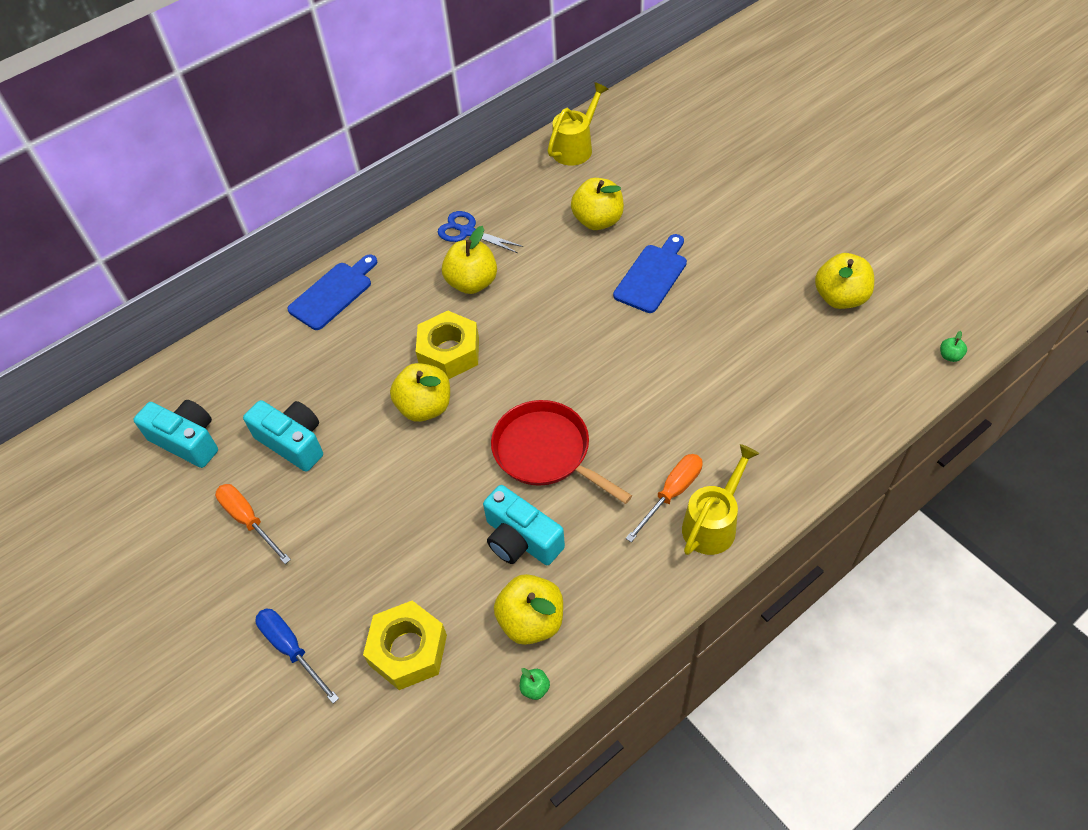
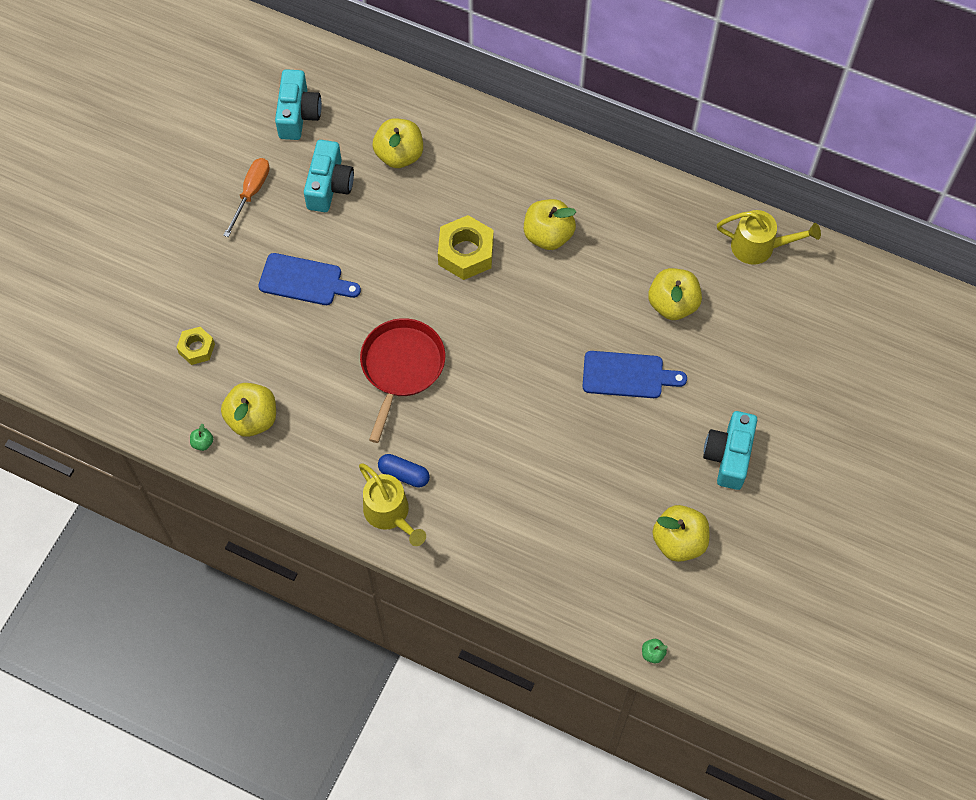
camera: 60 degrees right, 10 degrees up
blue screwdriver [255,608,339,704] -> none
blue cutting board [287,255,377,330] -> blue cutting board moved to [258,253,361,305]
yellow nut [363,600,447,690] -> yellow nut [176,327,215,365], size x0.59
yellow apple [390,363,450,422] -> yellow apple moved to [373,118,423,168]
blue scissors [438,211,523,253] -> none
turquoise camera [483,485,565,565] -> turquoise camera moved to [703,411,757,490]
orange screwdriver [626,454,702,542] -> blue capsule [378,454,430,488]
yellow watering can [682,444,759,555] -> yellow watering can turned 45 degrees clockwise [359,463,426,546]

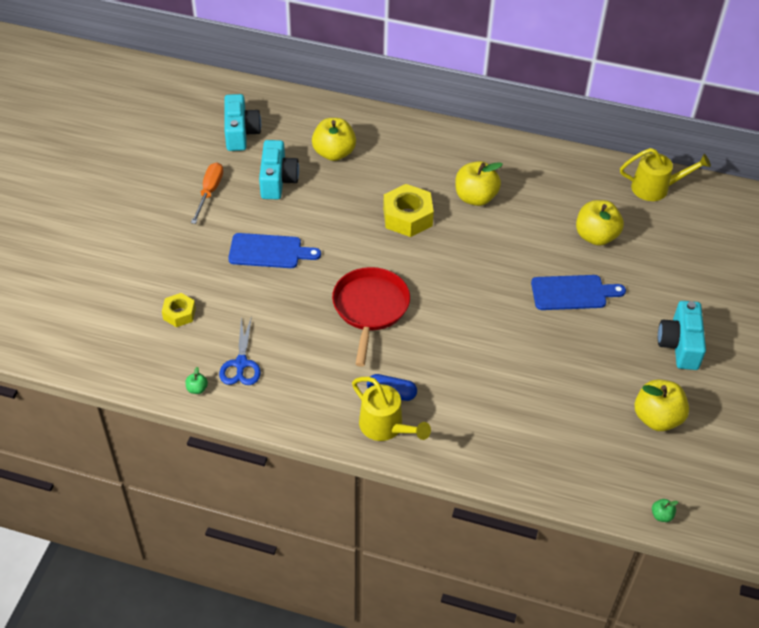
camera: 10 degrees left, 15 degrees down
yellow apple [221,383,276,437] -> blue scissors [219,316,261,385]

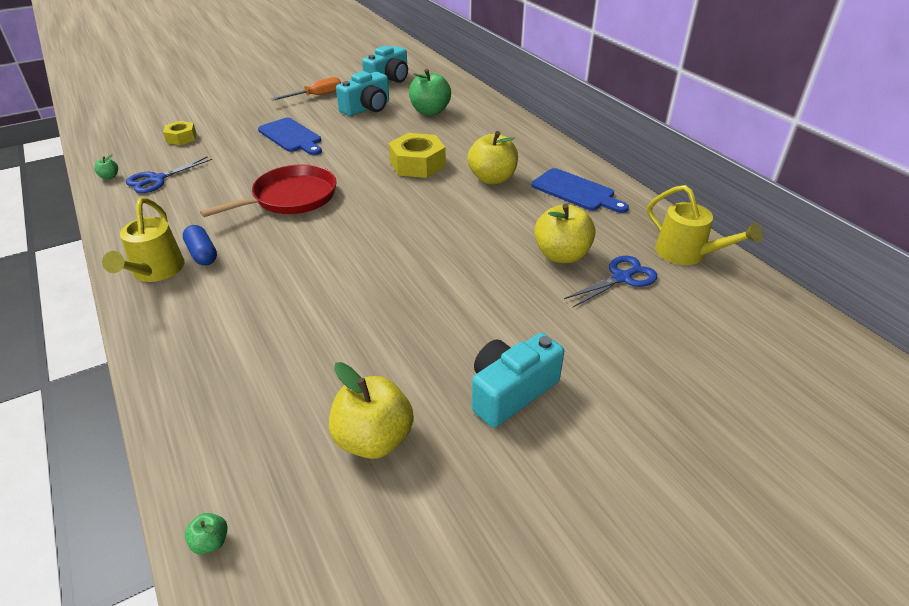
camera: 45 degrees right, 10 degrees down
yellow apple [312,118,356,161] -> green apple [409,69,451,116]
blue cutting board [531,275,626,310] -> blue cutting board moved to [532,168,629,213]
none -> blue scissors [564,256,657,307]

